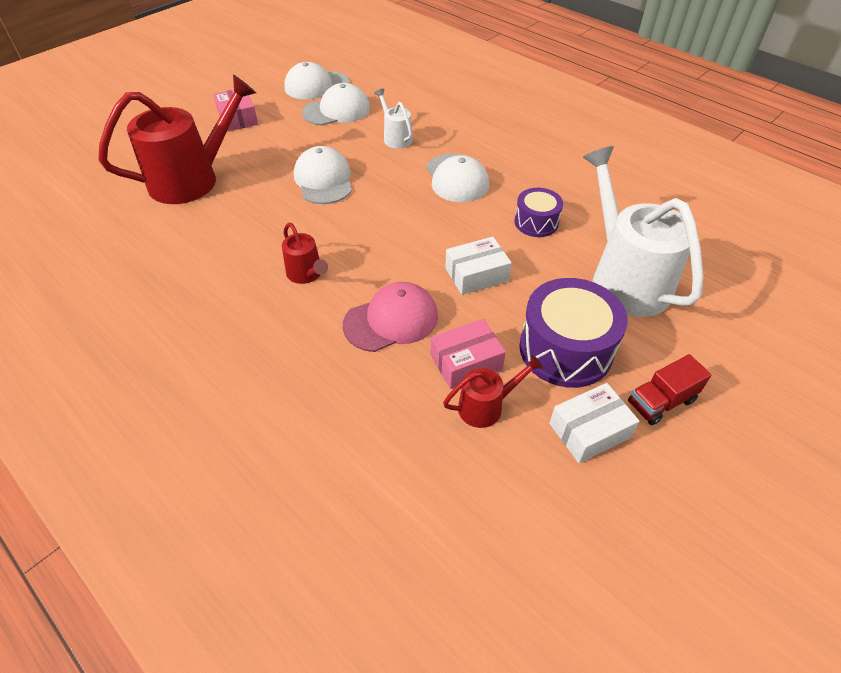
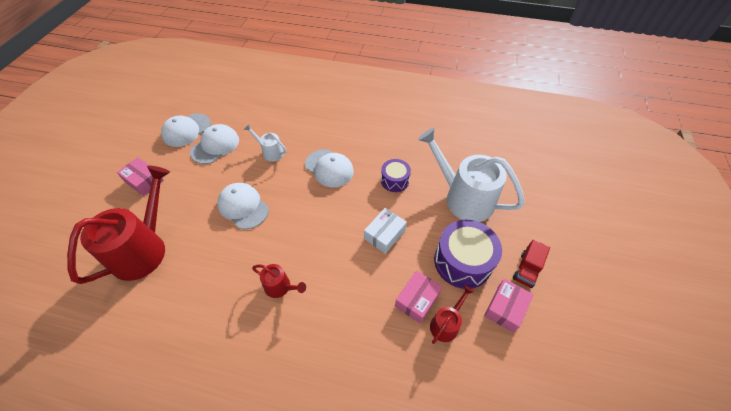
camera: 30 degrees left, 5 degrees up
pink cap [343,282,438,352] -> none
white box [549,383,640,463] -> pink box [484,279,534,333]

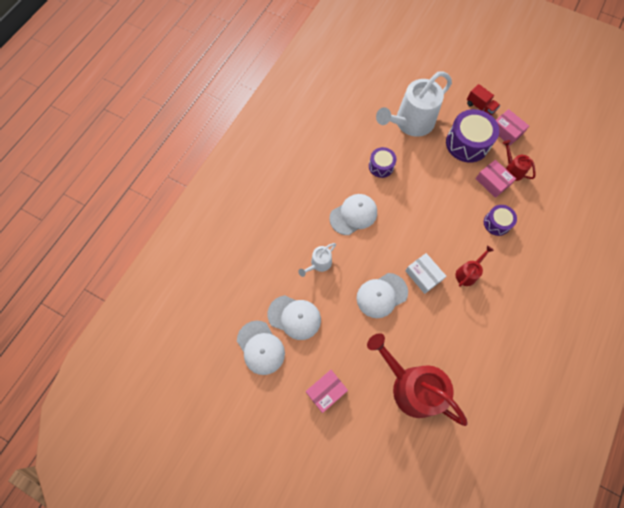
camera: 75 degrees left, 15 degrees up
white cap [190,124,239,164] -> white cap turned 150 degrees clockwise [268,295,321,340]
white box [364,208,407,254] -> white box moved to [405,253,446,294]
none -> purple drum [484,205,517,236]

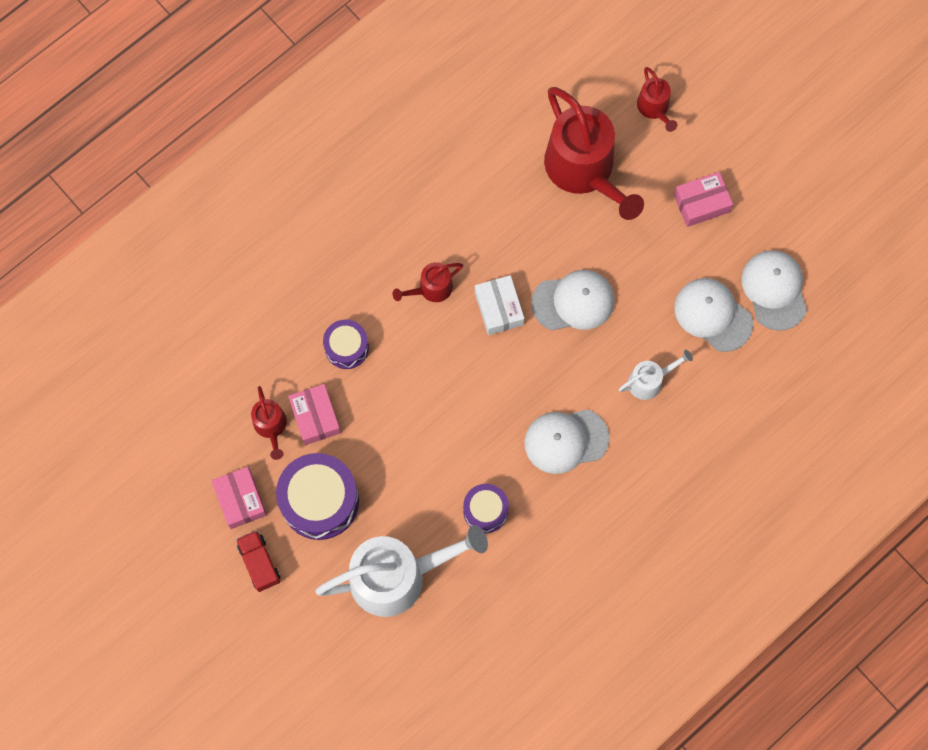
camera: 160 degrees left, 5 degrees up
none -> red watering can [637,67,677,132]

